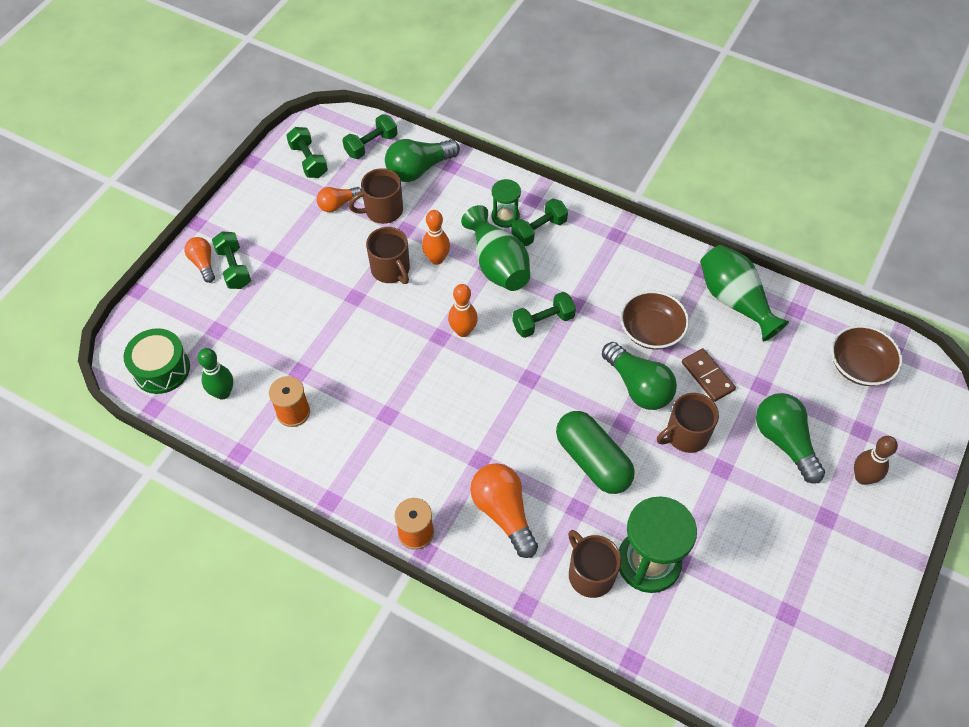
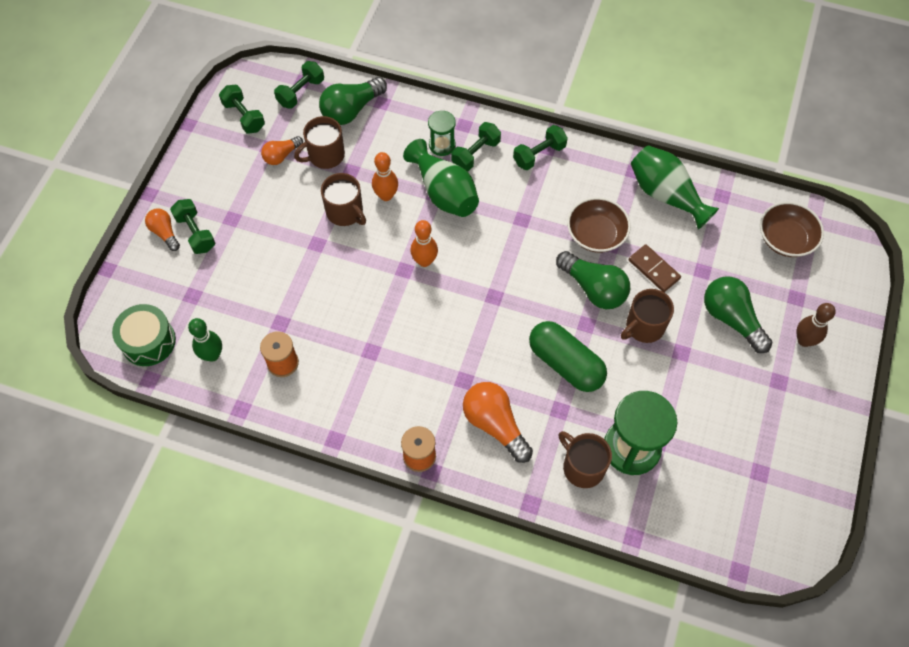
camera: 10 degrees left, 5 degrees up
green dumbbell [513,292,576,338] -> green dumbbell moved to [513,125,568,170]

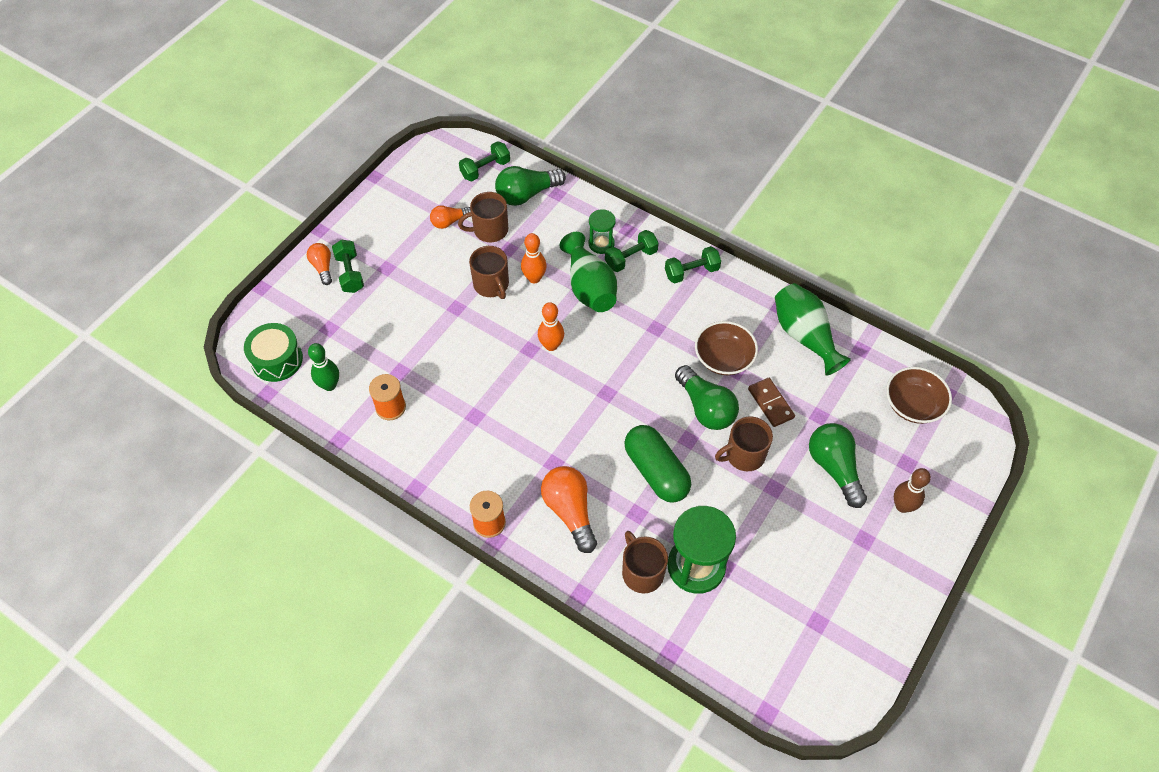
camera: 15 degrees right, 5 degrees down
green dumbbell [219,85,265,134] -> none

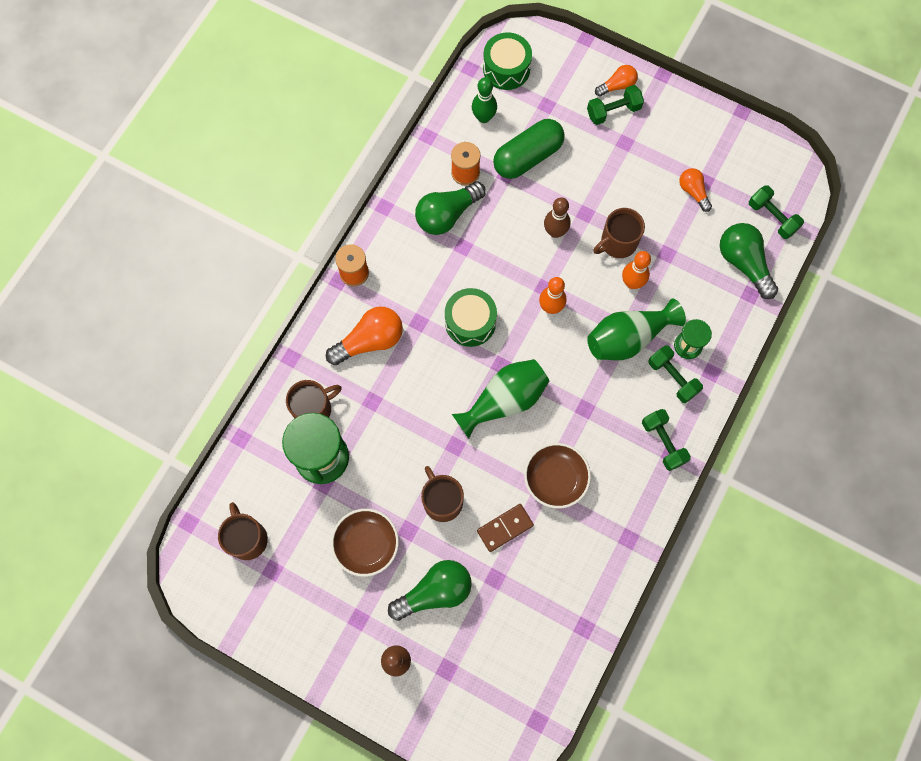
camera: 85 degrees right, 15 degrees up
brown mug [458,192,508,242] -> brown mug moved to [218,502,268,560]
green capsule [624,425,691,503] -> green capsule moved to [493,119,565,179]
green light bulb [675,365,739,430] -> green light bulb moved to [415,181,486,235]
green vase [775,283,851,376] -> green vase moved to [452,359,549,439]
brown bowl [886,367,952,424] -> brown bowl moved to [331,509,399,577]
none -> green drum [445,288,497,347]
none -> brown bowling pin [544,197,571,238]

